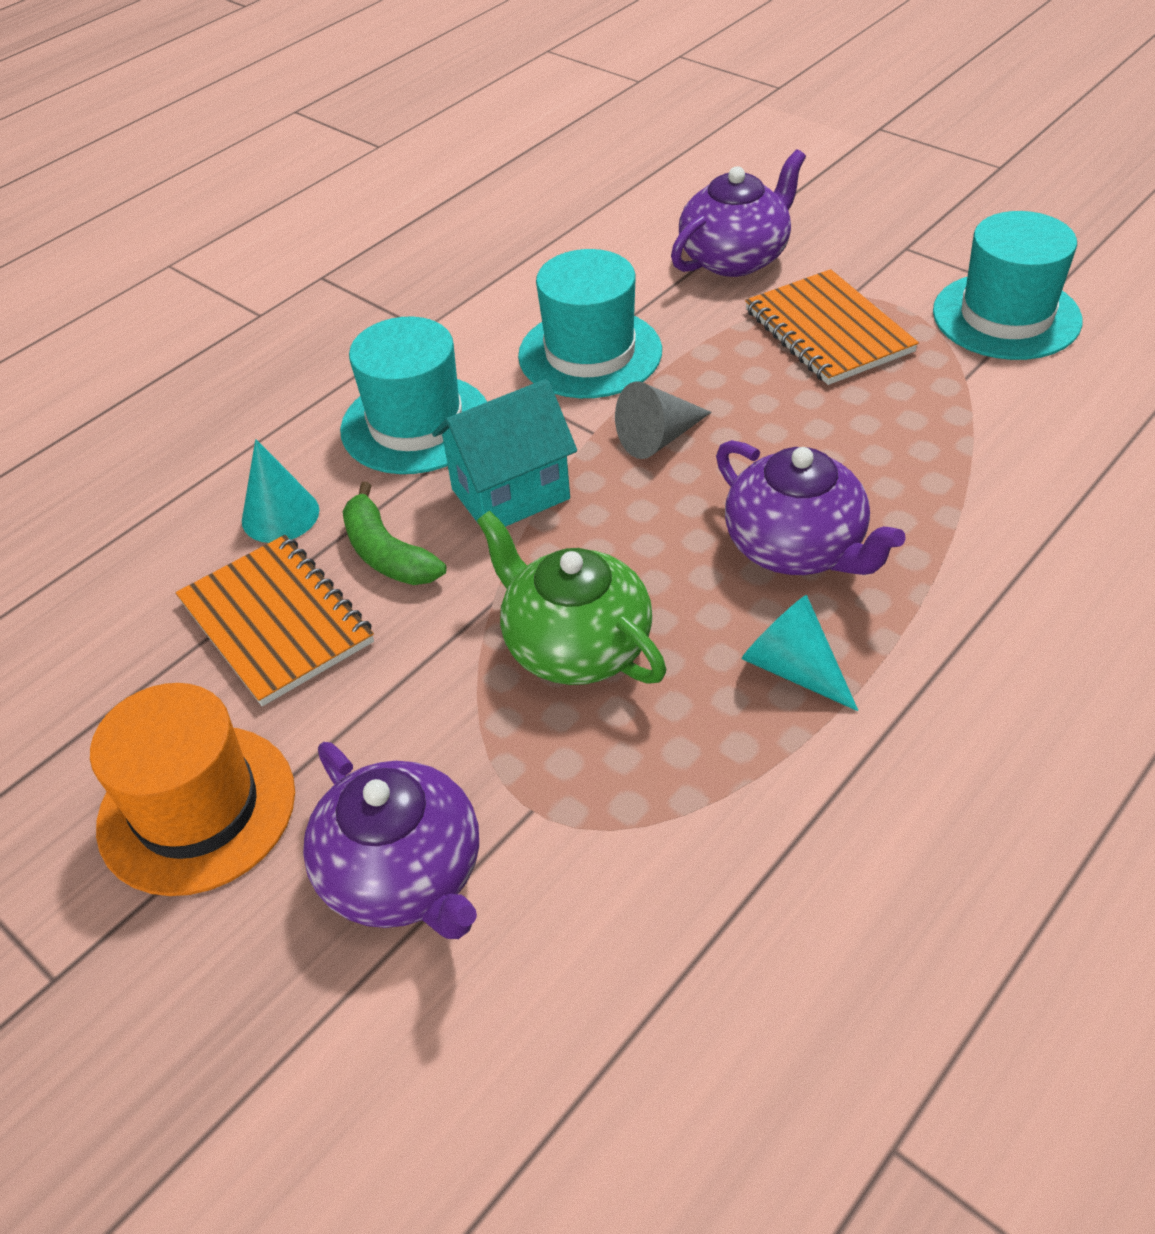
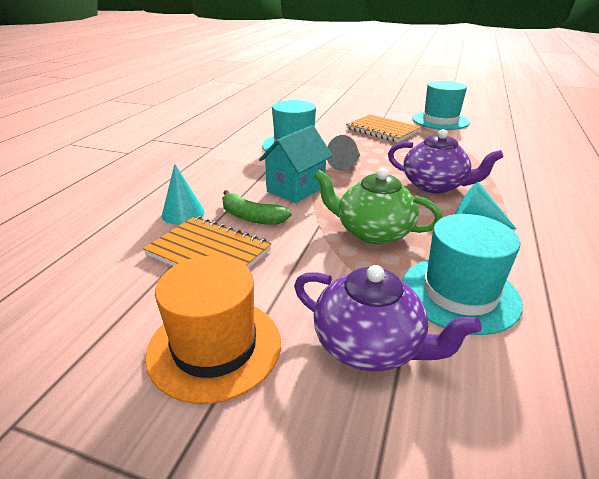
camera: 25 degrees left, 15 degrees down
turquoise hat [340,316,487,474] -> turquoise hat moved to [402,214,523,335]
purple teapot [671,149,806,277] -> none

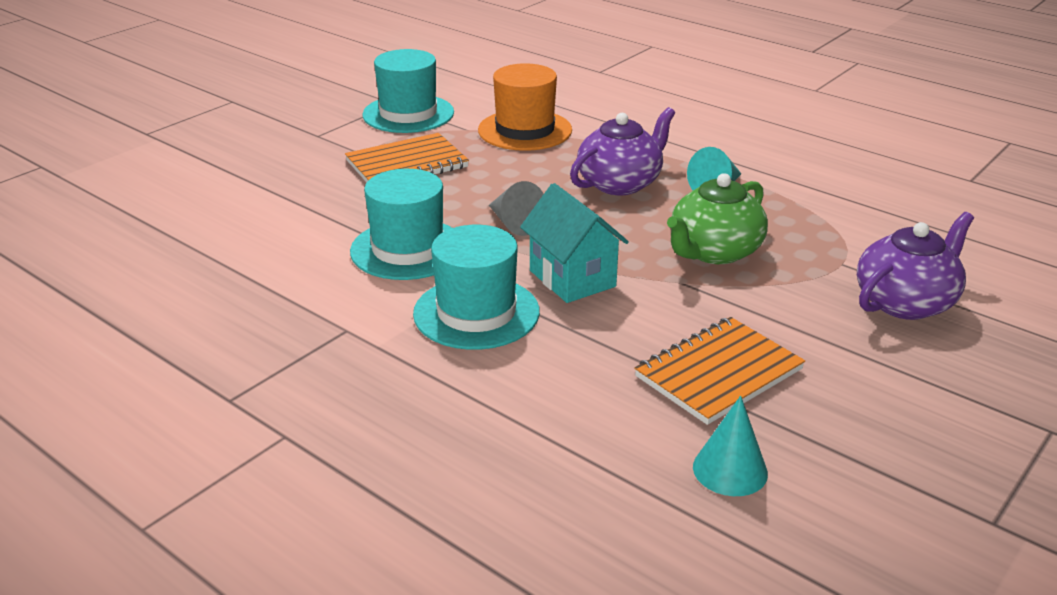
camera: 70 degrees left, 0 degrees up
orange hat [145,256,281,404] -> orange hat moved to [478,63,572,151]
turquoise cone [162,164,205,225] -> turquoise cone moved to [693,396,768,496]
green banana [222,190,292,225] -> none
turquoise hat [402,214,523,335] -> turquoise hat moved to [413,225,540,350]

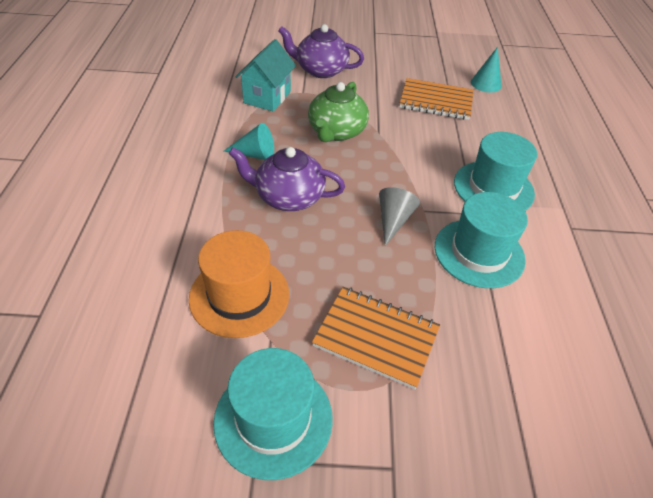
camera: 130 degrees left, 15 degrees up
turquoise house [520,183,629,303] -> turquoise house moved to [235,39,296,112]
green teapot [667,173,768,264] -> green teapot turned 105 degrees clockwise [308,82,369,142]

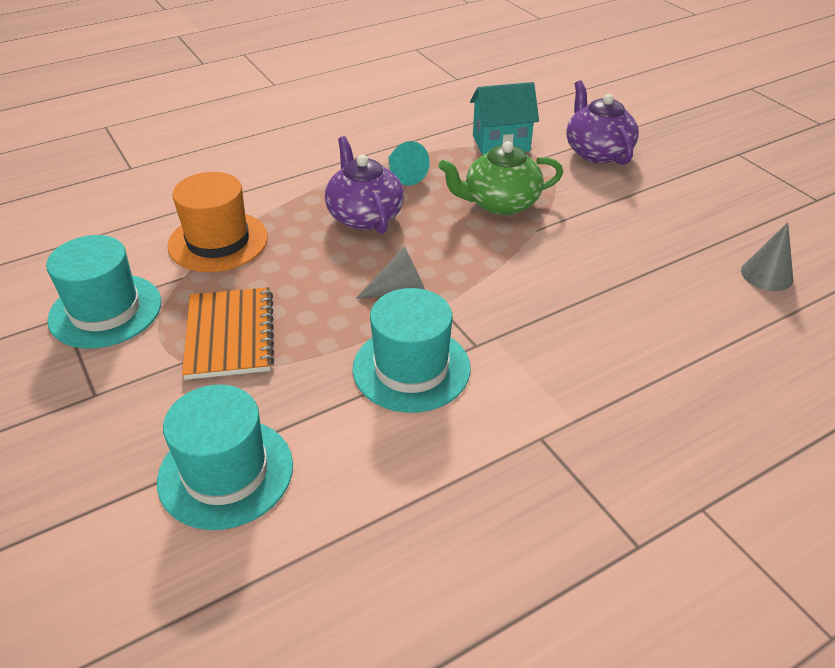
camera: 60 degrees right, 5 degrees down
orange notebook [399,78,474,120] -> none
turquoise hat [454,132,537,211] -> turquoise hat moved to [157,385,293,530]
turquoise cone [471,47,502,93] -> grey cone [741,222,793,291]

